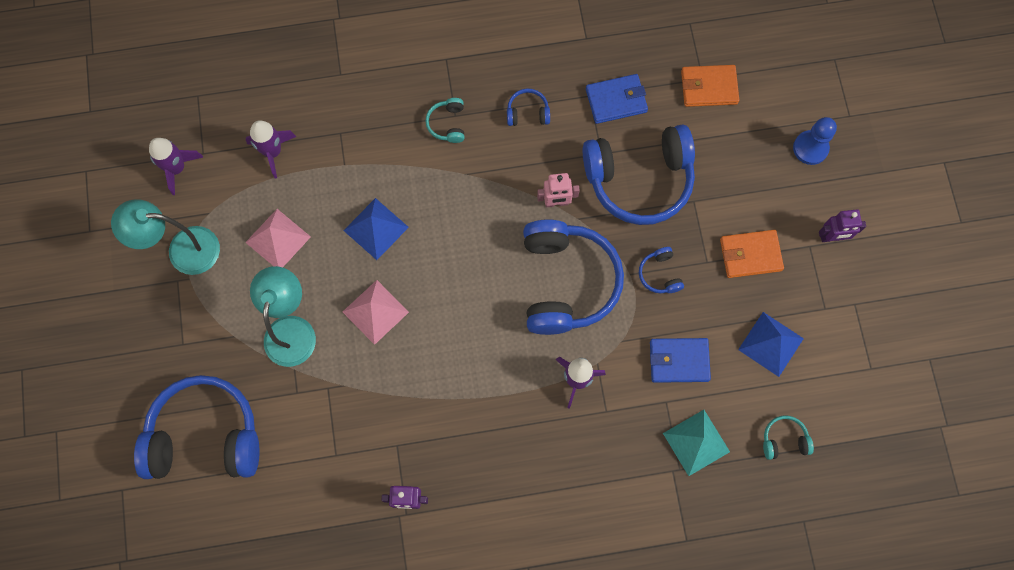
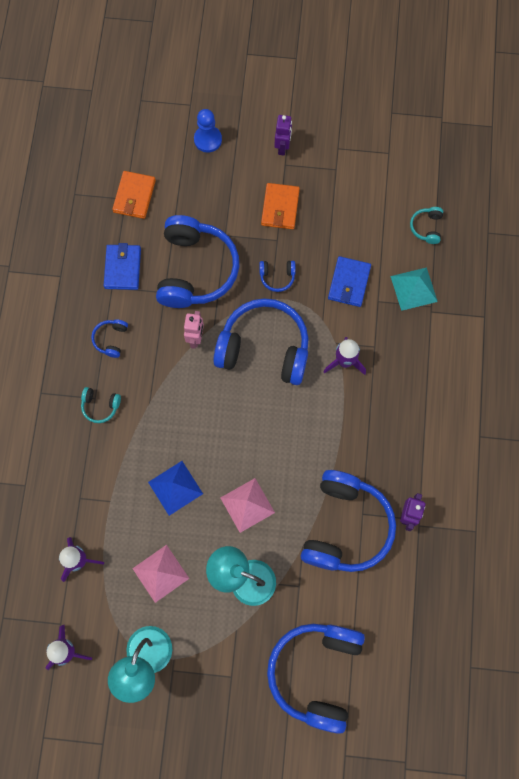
camera: 75 degrees left, 0 degrees up
blue pyramid [738,312,804,377] -> none
none -> blue headphones [301,470,396,572]

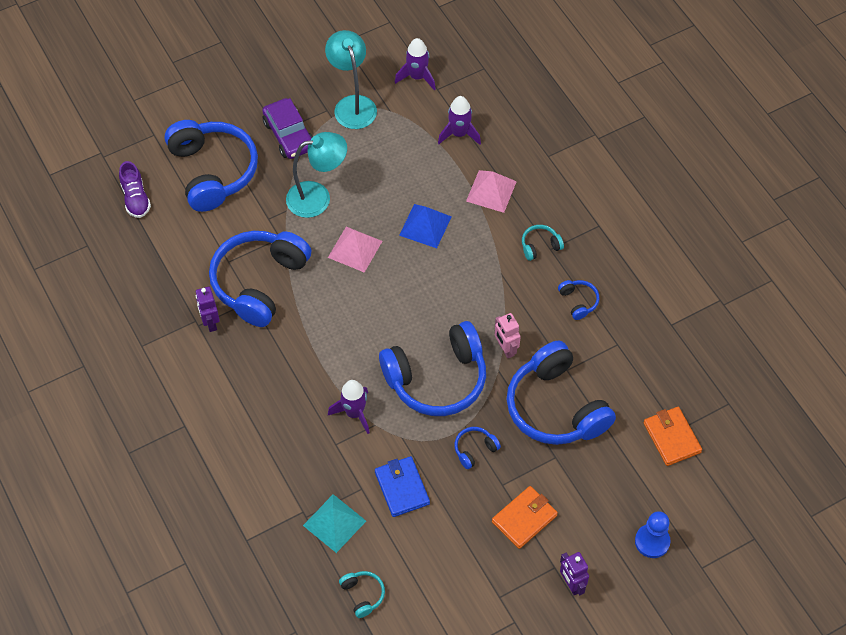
camera: 145 degrees right, 15 degrees down
blue wallet [104,243,141,290] -> none
pink pyramid [132,545,189,603] -> pink pyramid moved to [466,170,517,213]
orange wallet [261,183,300,229] -> orange wallet turned 75 degrees clockwise [492,486,558,549]
blue headphones [301,470,396,572] -> blue headphones turned 45 degrees clockwise [209,231,312,327]
none -> purple shoe [119,161,151,218]
none -> purple car [262,98,313,159]

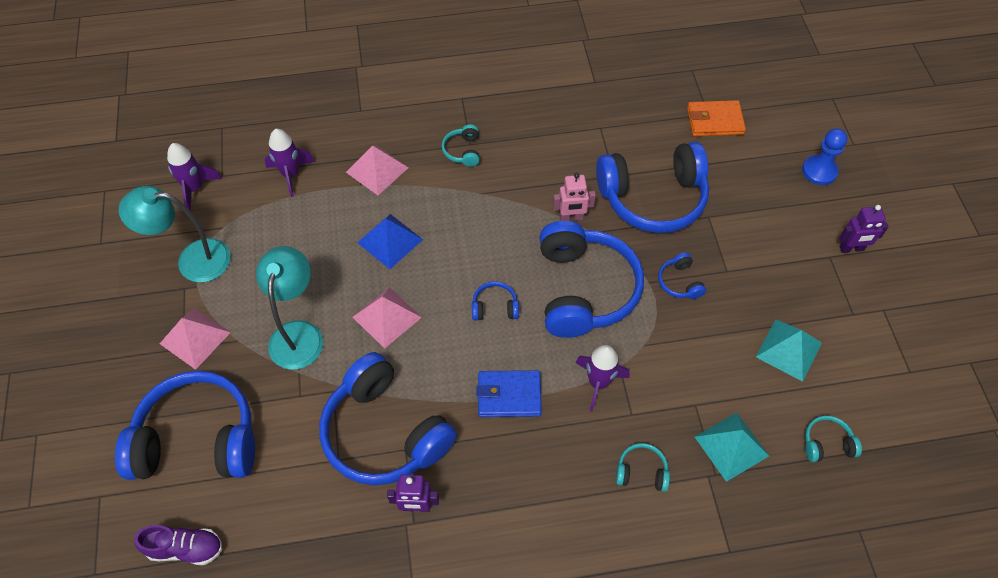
camera: 70 degrees left, 0 degrees up
purple car [262,98,313,159] -> pink pyramid [160,308,231,370]
blue wallet [375,456,430,517] -> blue wallet moved to [476,370,542,417]
orange wallet [492,486,558,549] -> none
blue headphones [558,280,599,320] -> blue headphones moved to [472,281,519,321]
none -> turquoise headphones [616,443,670,492]
none -> turquoise pyramid [756,319,822,382]

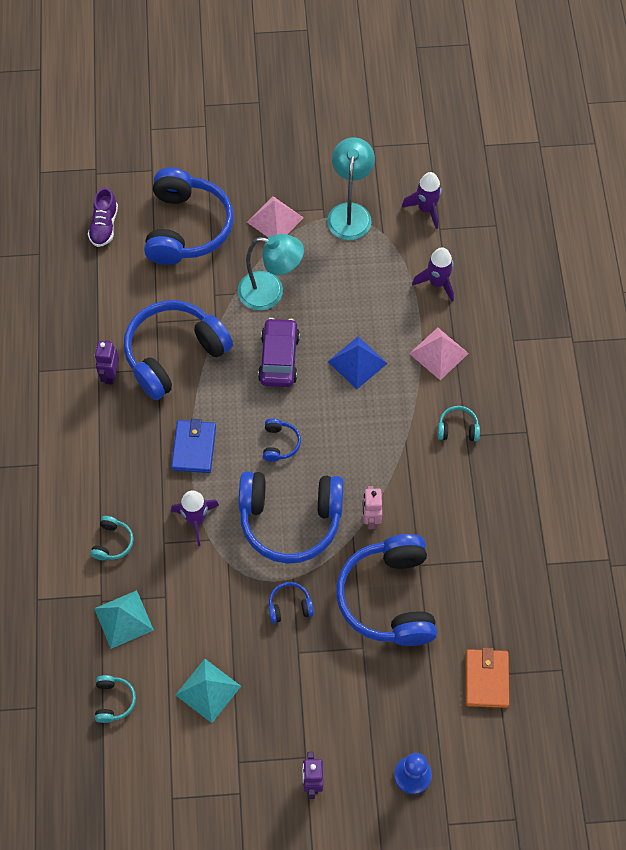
camera: 95 degrees right, 5 degrees up
pink pyramid [353,287,422,349] -> purple car [258,318,300,387]

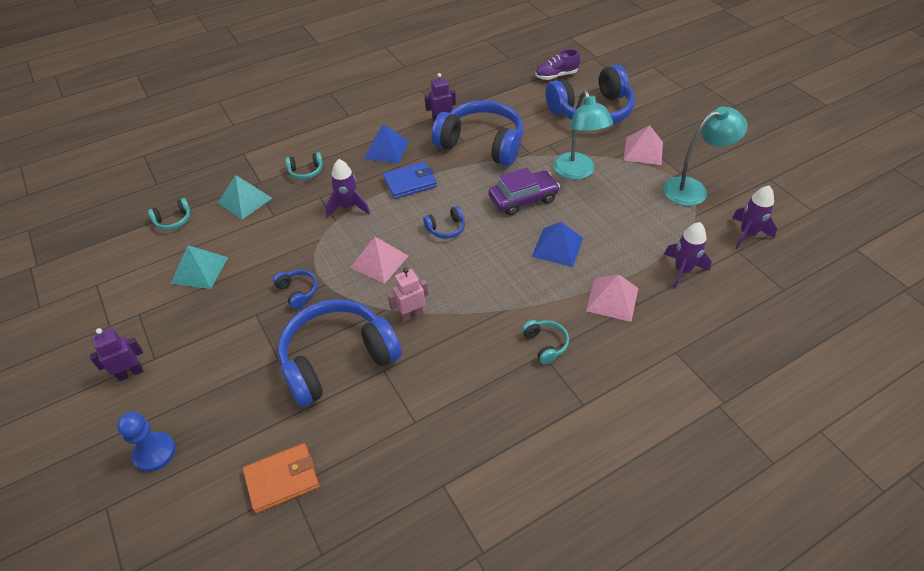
camera: 65 degrees right, 15 degrees down
blue headphones [238,471,344,564] -> pink pyramid [350,237,408,284]
none -> blue pyramid [364,124,409,163]

